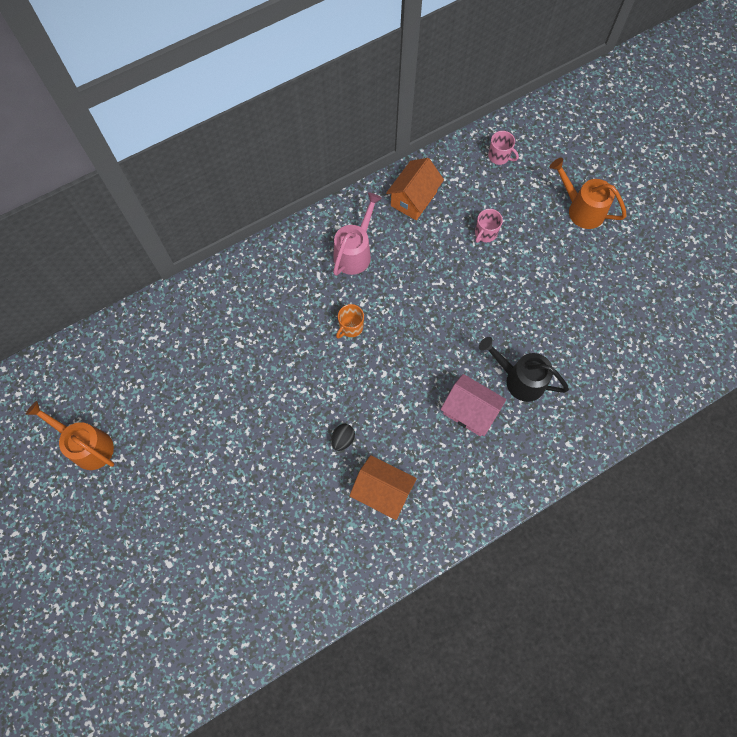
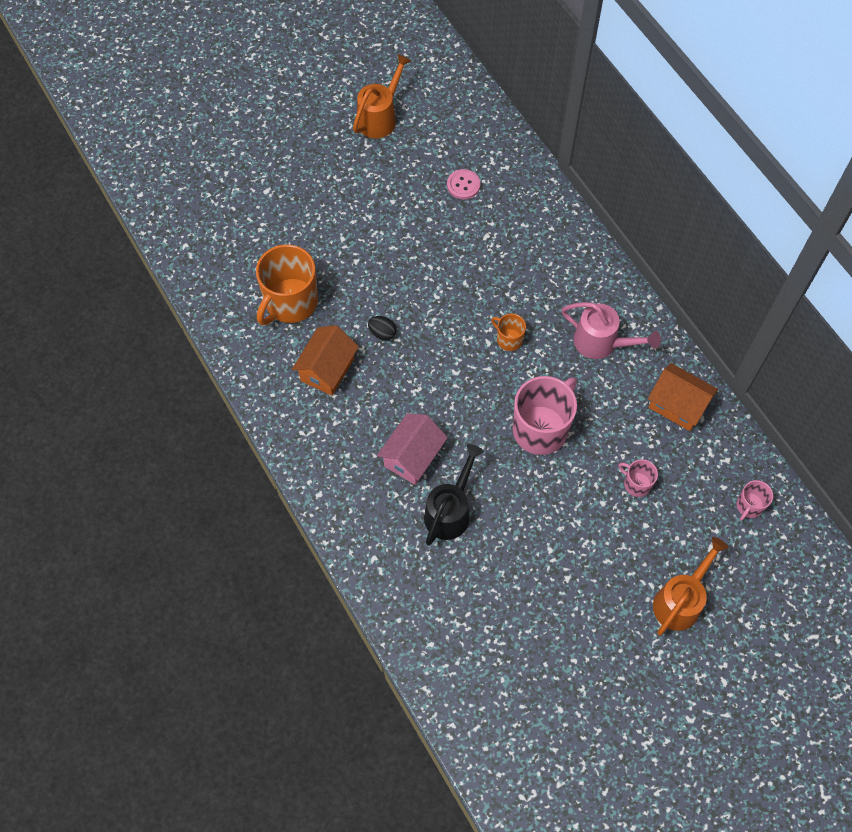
camera: 90 degrees right, 5 degrees down
none -> orange mug [256,244,318,325]
none -> pink button [447,169,480,199]
none -> pink mug [513,376,577,455]

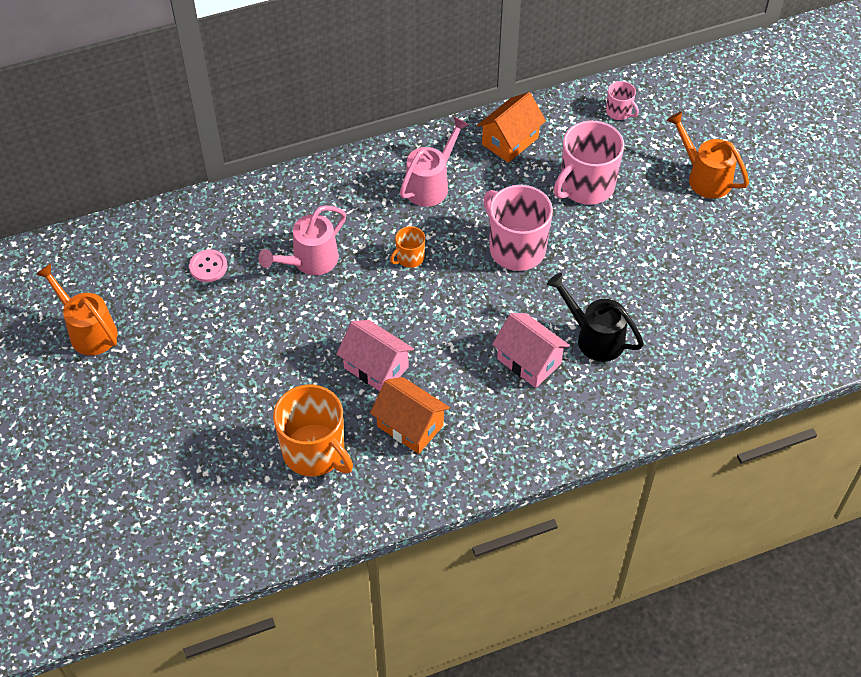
camera: 80 degrees left, 10 degrees down
black egg [368,316,396,340] -> pink house [336,320,414,391]
pink mug [619,459,658,497] -> pink mug [554,121,624,205], size x2.06
none -> pink watering can [259,205,346,275]

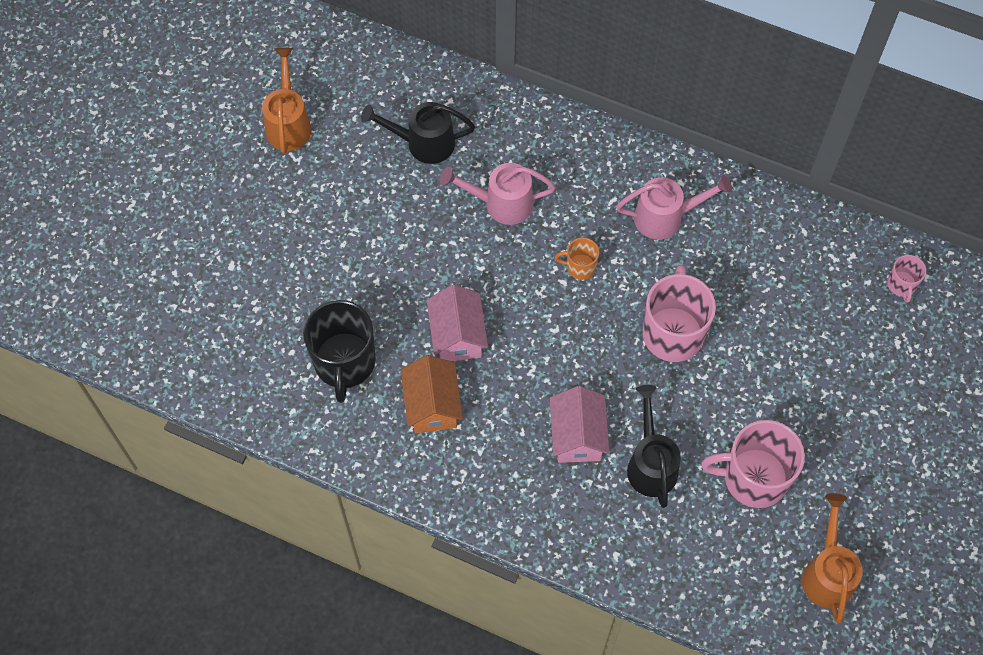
camera: 45 degrees right, 10 degrees up
pink button [189,249,227,282] -> black watering can [361,102,475,164]
orange mug [273,385,353,476] -> black mug [303,300,376,403]
orange house [477,92,546,163] -> none
pink mug [554,121,624,205] -> pink mug moved to [701,420,805,508]
orange watering can [667,111,749,199] -> orange watering can moved to [802,493,863,623]

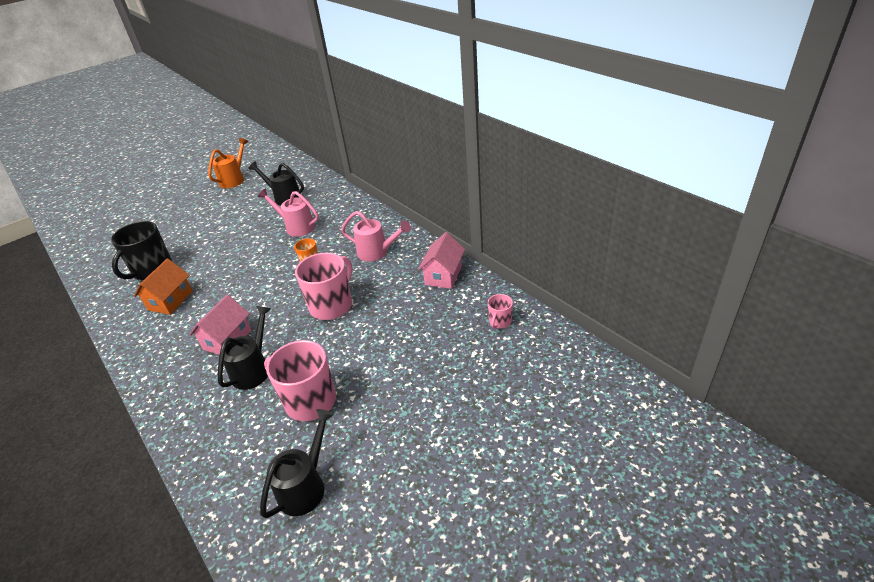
camera: 30 degrees right, 25 degrees down
pink house [427,285,488,361] -> pink house moved to [418,232,465,289]
orange watering can [802,493,863,623] -> black watering can [260,409,334,518]

